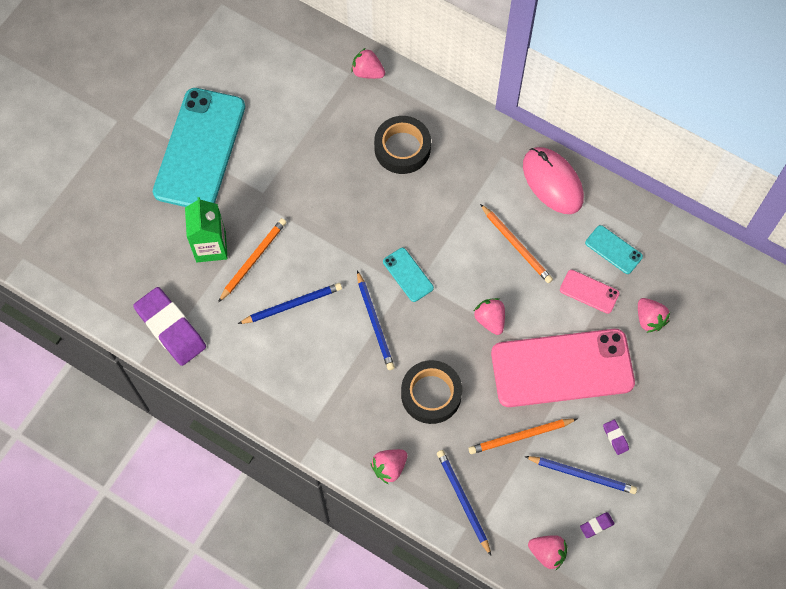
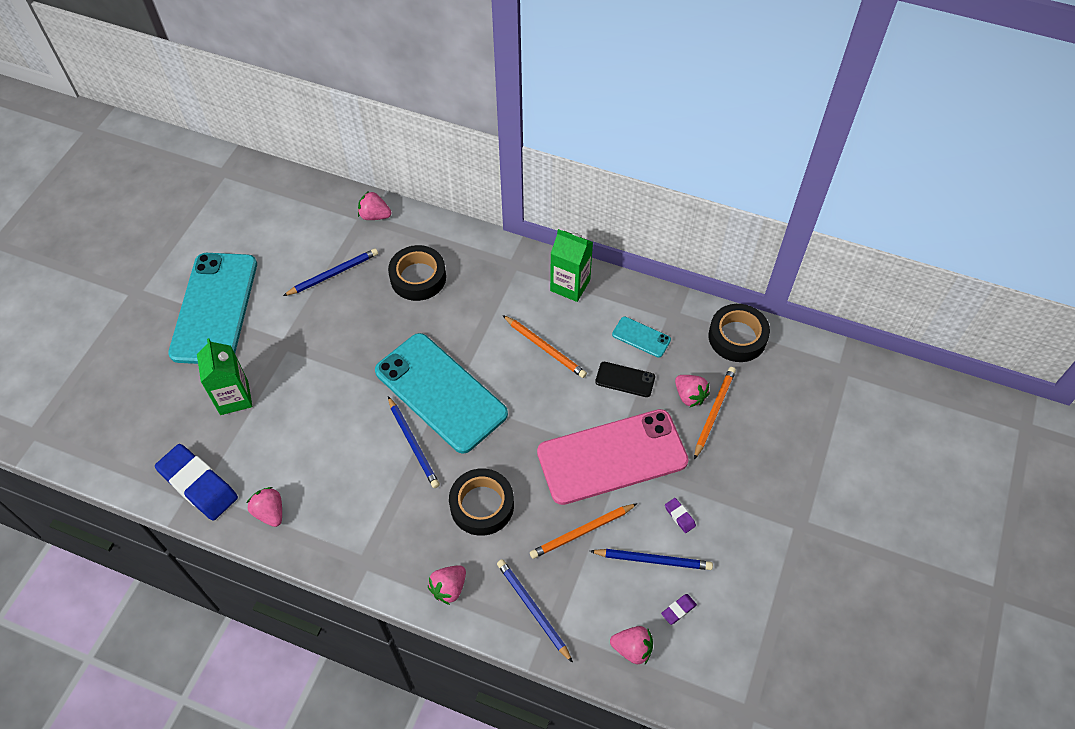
camera: 10 degrees left, 10 degrees down
purple eraser [133,287,206,366] -> blue eraser [155,444,238,521]
orange pencil [218,218,286,302] -> orange pencil moved to [694,367,736,459]
blue pencil [238,283,342,324] -> blue pencil moved to [283,249,378,296]
turquoise phone [383,248,434,302] -> turquoise phone [375,333,508,454], size x2.39
pink strawberry [473,298,505,335] -> pink strawberry moved to [247,487,282,527]
pink mouse [523,147,584,214] -> green carton [550,229,593,302]
pink phone [560,270,620,314] -> black phone [595,362,655,397]
none -> black tape [708,304,770,362]

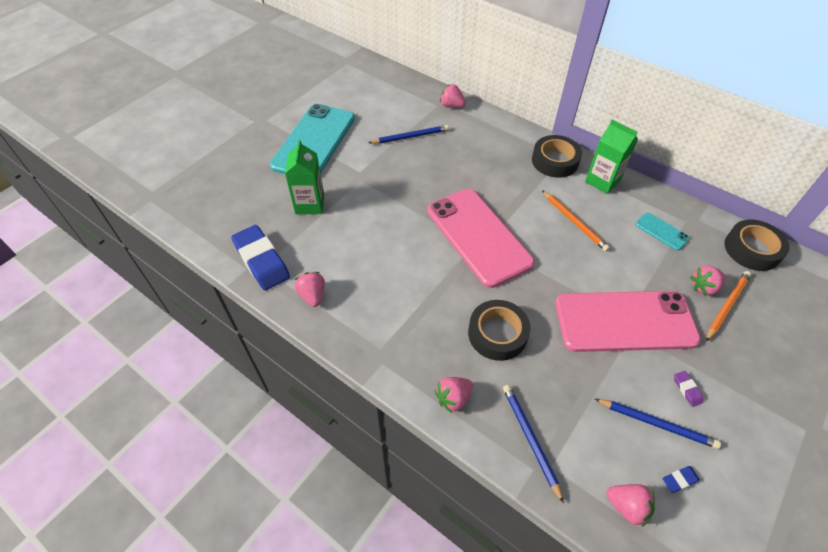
camera: 15 degrees right, 5 degrees down
turquoise phone [375,333,508,454] -> pink phone [427,189,535,288]
black tape [388,245,446,301] -> black tape moved to [532,135,582,178]
blue pencil [388,396,440,488] -> none
orange pencil [530,503,638,559] -> none
black phone [595,362,655,397] -> none
purple eraser [661,594,697,625] -> blue eraser [662,466,700,493]
pink strawberry [675,375,710,407] -> pink strawberry turned 90 degrees clockwise [690,265,726,296]

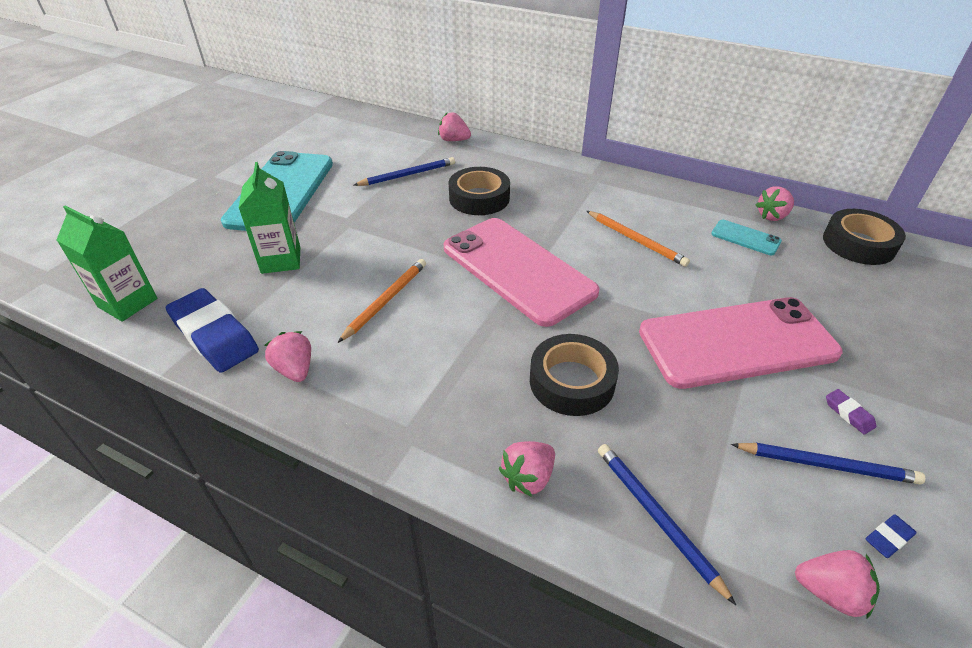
camera: 10 degrees left, 10 degrees down
black tape [532,135,582,178] -> black tape moved to [448,167,510,215]
green carton [585,120,638,194] -> green carton moved to [57,205,157,322]
pink strawberry [690,265,726,296] -> pink strawberry moved to [756,186,794,221]
orange pencil [706,271,751,341] -> orange pencil moved to [338,259,426,343]

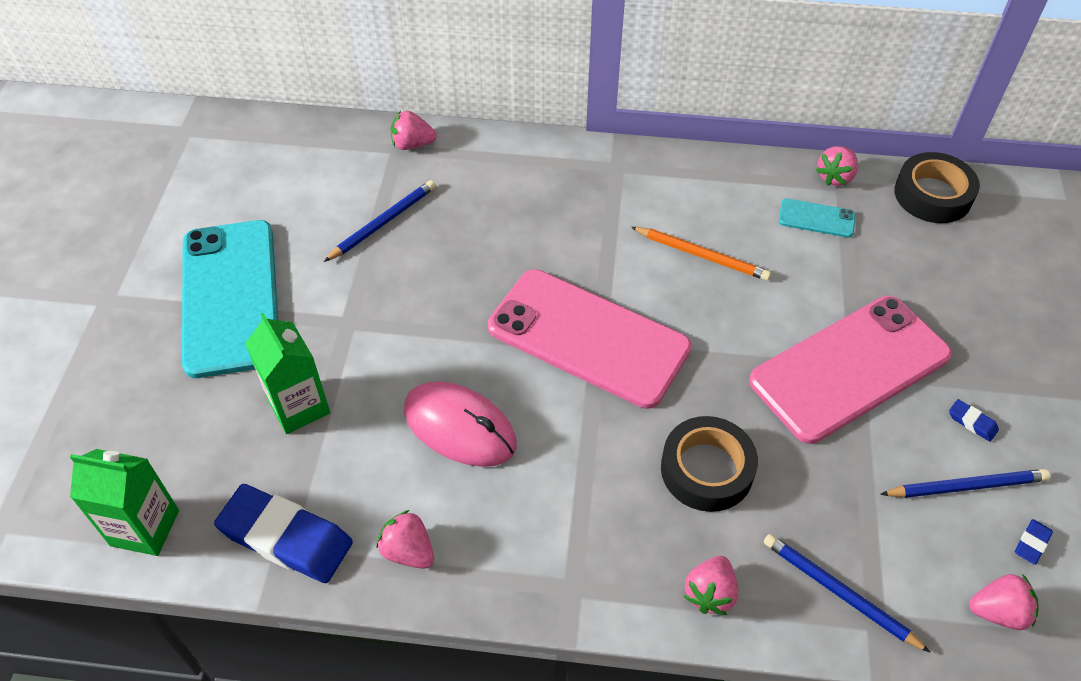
camera: 20 degrees left, 10 degrees up
orange pencil [338,259,426,343] -> pink mouse [404,381,517,467]
black tape [448,167,510,215] -> none
purple eraser [826,389,876,435] -> blue eraser [949,399,999,442]

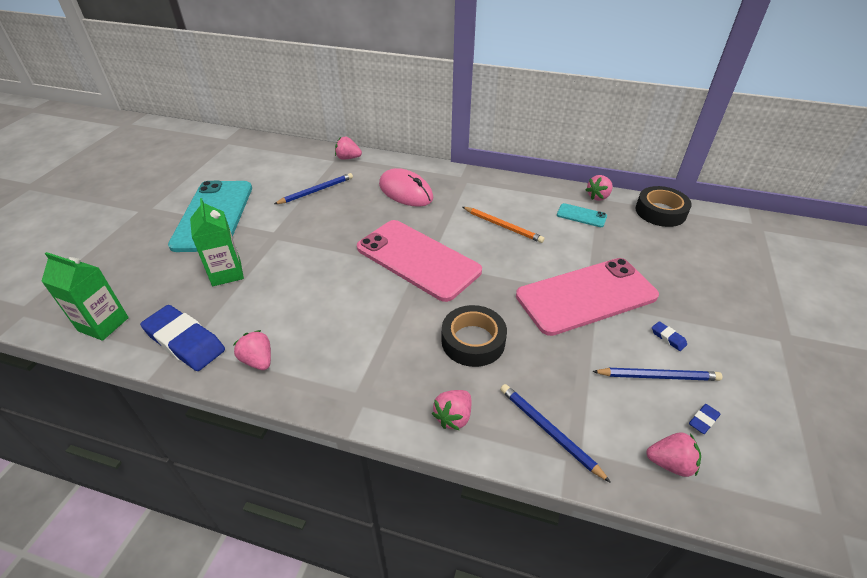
camera: 10 degrees right, 10 degrees down
pink mouse [404,381,517,467] -> pink mouse moved to [379,168,433,207]

